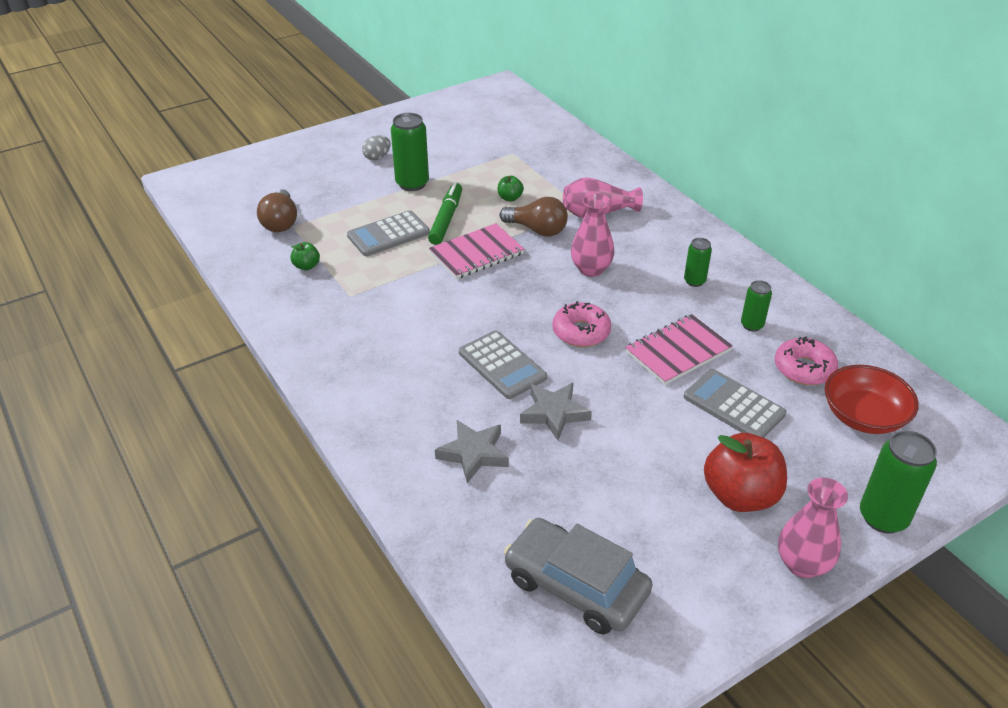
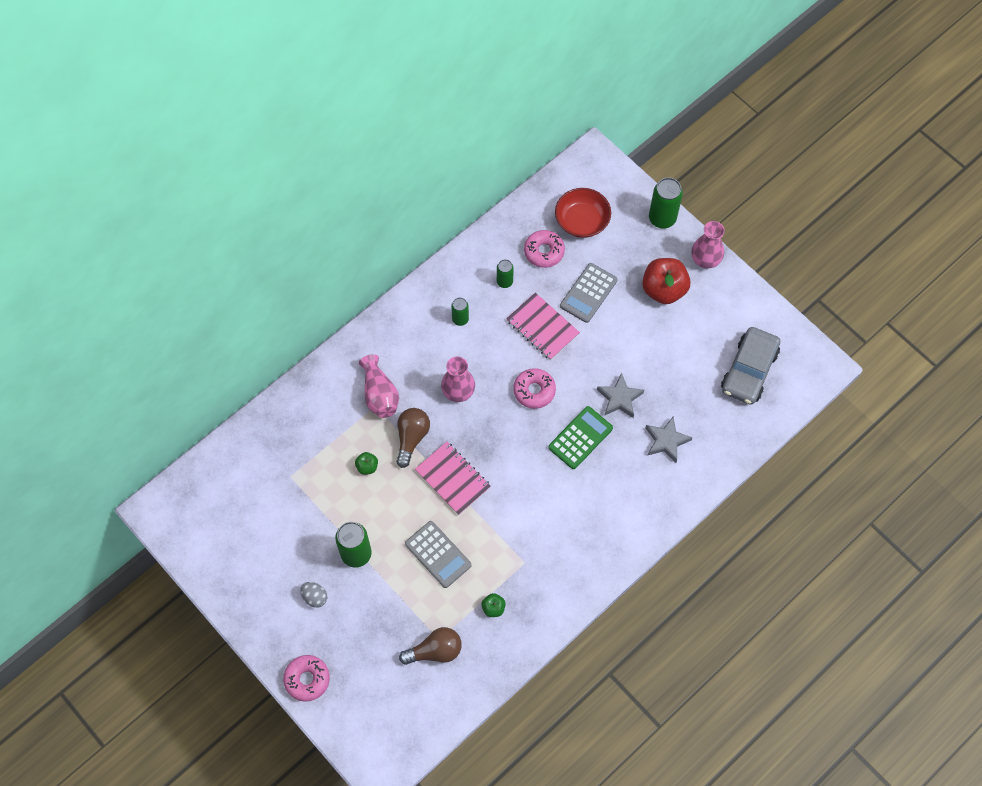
camera: 100 degrees left, 25 degrees up
green marker [428,182,462,245] -> none
grey calculator [459,330,547,399] -> green calculator [548,406,613,469]
none -> pink donut [283,655,330,702]

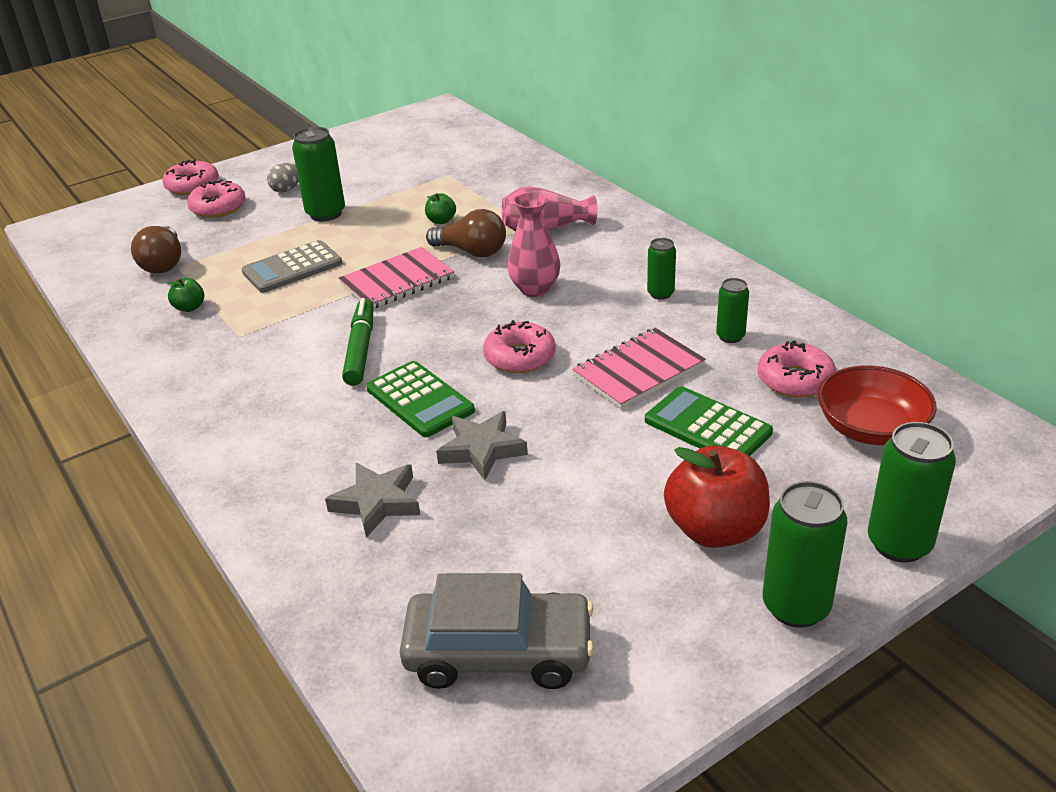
camera: 100 degrees right, 30 degrees down
grey calculator [560,263,618,323] -> green calculator [645,386,773,456]
pink vase [691,221,725,269] -> green can [763,481,848,628]
grey car [721,327,780,405] -> grey car turned 150 degrees clockwise [400,573,594,689]
none -> pink donut [187,179,245,218]
none -> green marker [342,298,373,386]

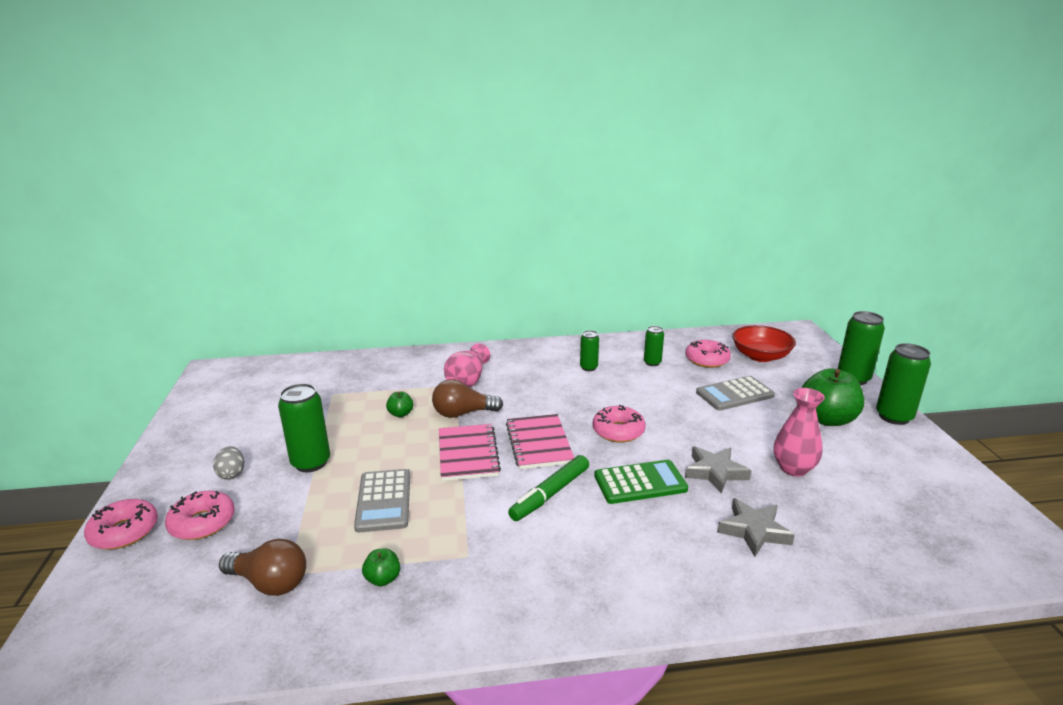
camera: 65 degrees left, 10 degrees down
green marker [342,298,373,386] -> green marker turned 75 degrees counterclockwise [508,455,589,521]
grey car [400,573,594,689] -> none
brown light bulb [426,209,506,257] -> brown light bulb turned 150 degrees counterclockwise [432,379,503,418]
pink vase [507,192,560,297] -> pink vase moved to [774,388,825,477]
pink notebook [572,328,706,409] -> pink notebook moved to [506,414,574,469]
green calculator [645,386,773,456] -> grey calculator [696,376,775,411]
red apple [664,445,770,548] -> green apple [802,368,864,426]

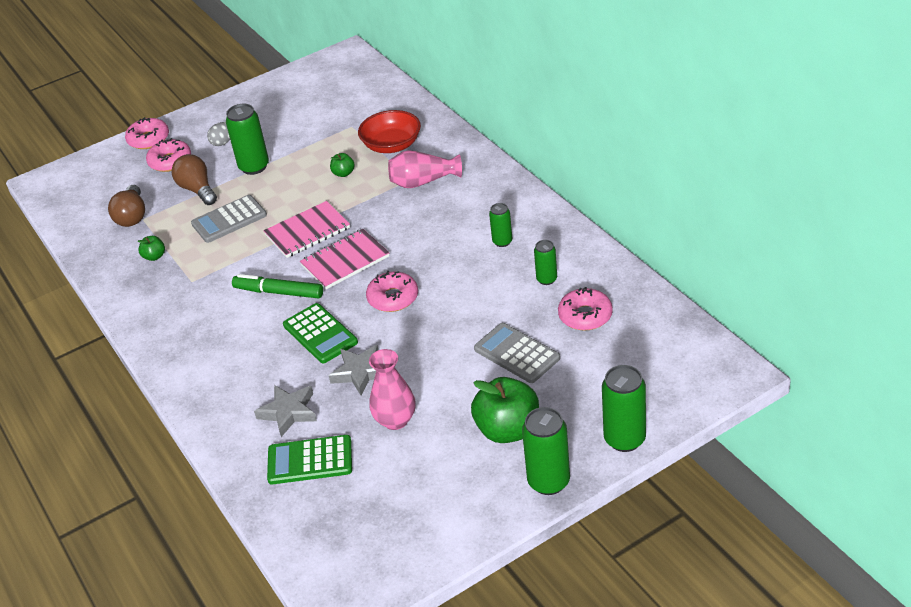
camera: 70 degrees right, 15 degrees up
brown light bulb [432,379,503,418] -> brown light bulb moved to [171,154,217,205]
red bowl [732,325,796,362] -> red bowl moved to [358,110,421,153]
none -> green calculator [267,435,352,484]

